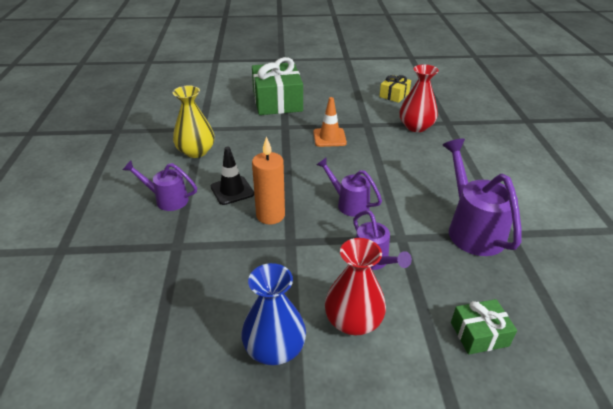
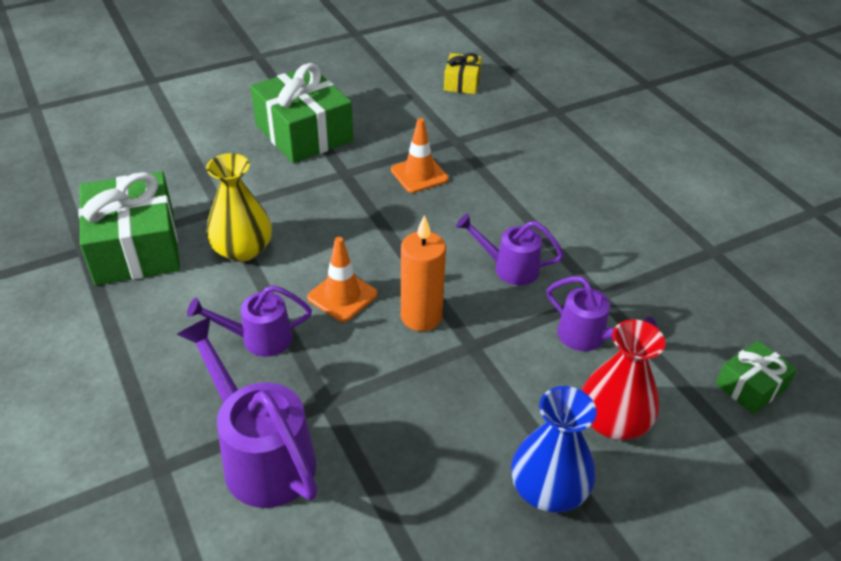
camera: 25 degrees left, 5 degrees up
black traffic cone [211,147,254,205] -> orange traffic cone [307,237,378,322]
red vase [400,64,439,132] -> none
purple watering can [443,139,522,256] -> purple watering can moved to [176,317,317,508]
none -> green gift [78,172,180,285]

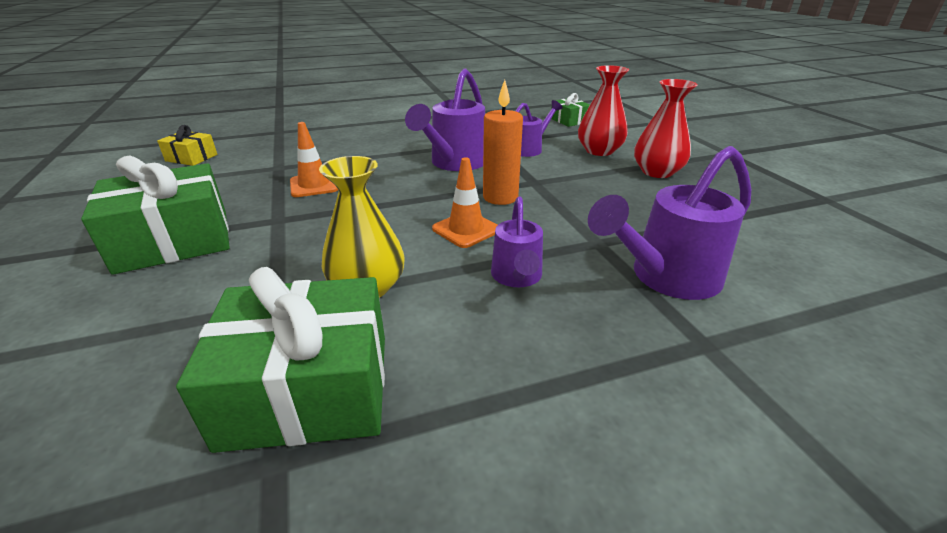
camera: 80 degrees left, 10 degrees down
purple watering can [456,213,564,285] -> purple watering can [405,68,485,171], size x1.65
blue vase [511,386,596,513] -> red vase [634,79,698,178]

